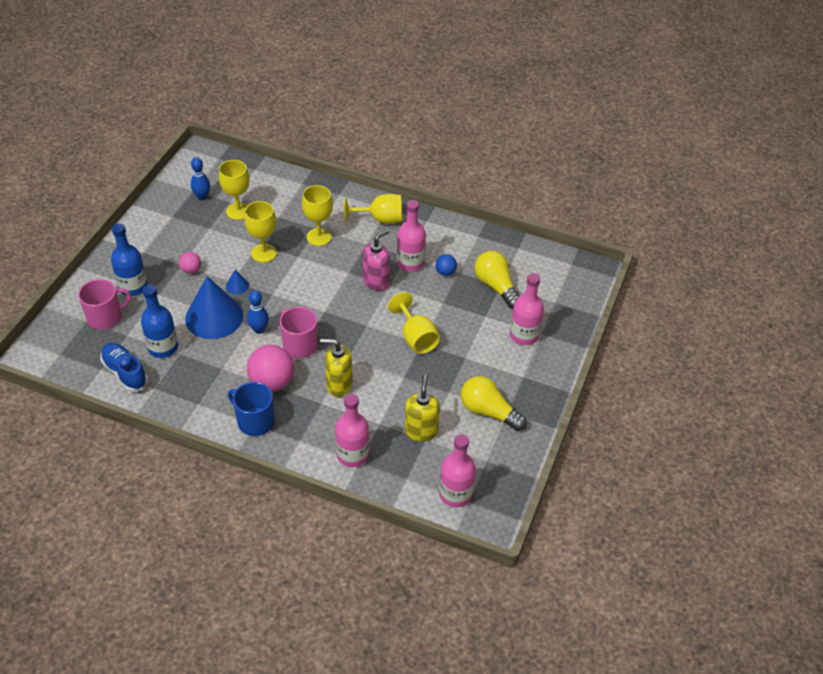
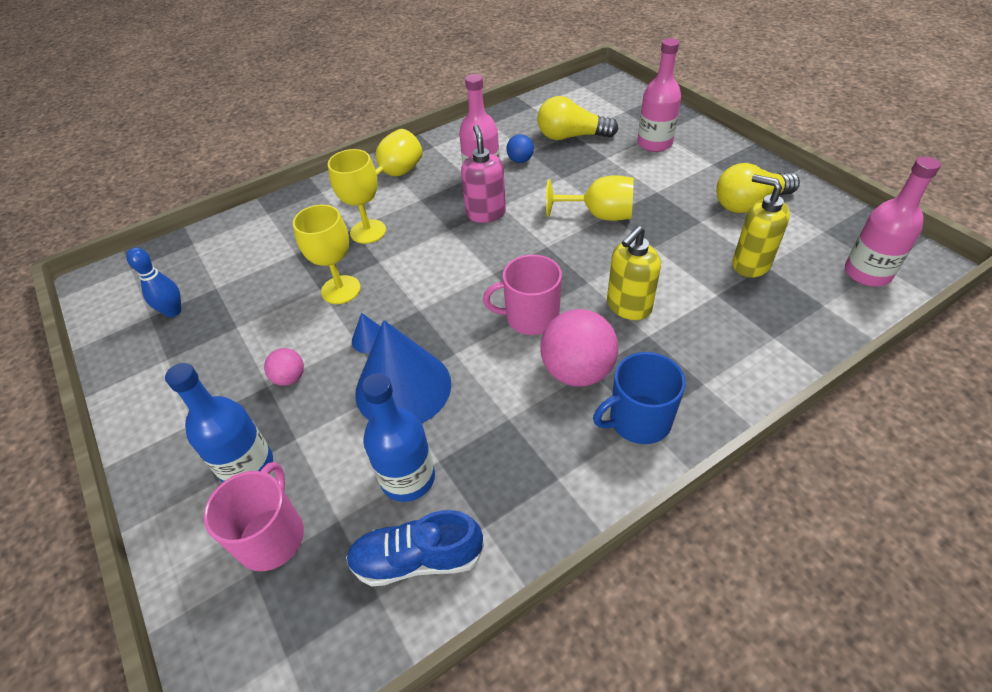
camera: 50 degrees left, 0 degrees up
yellow goblet [219,160,250,220] -> none
blue bowling pin [247,290,269,334] -> none
pink bottle [335,394,369,467] -> none

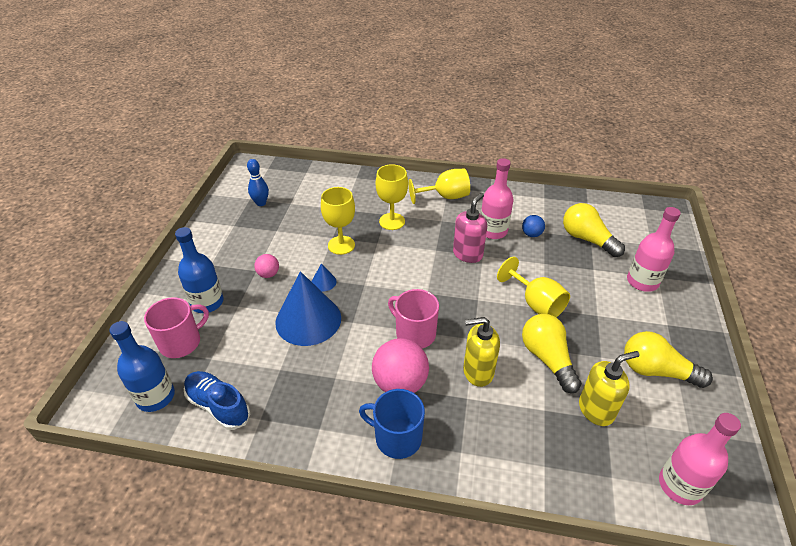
camera: 40 degrees right, 5 degrees down
blue bottle [362,373,435,502] -> blue bottle moved to [109,321,175,412]
yellow soap dispenser [732,174,790,278] -> yellow soap dispenser turned 75 degrees clockwise [579,351,640,426]
none -> yellow light bulb [522,314,582,393]

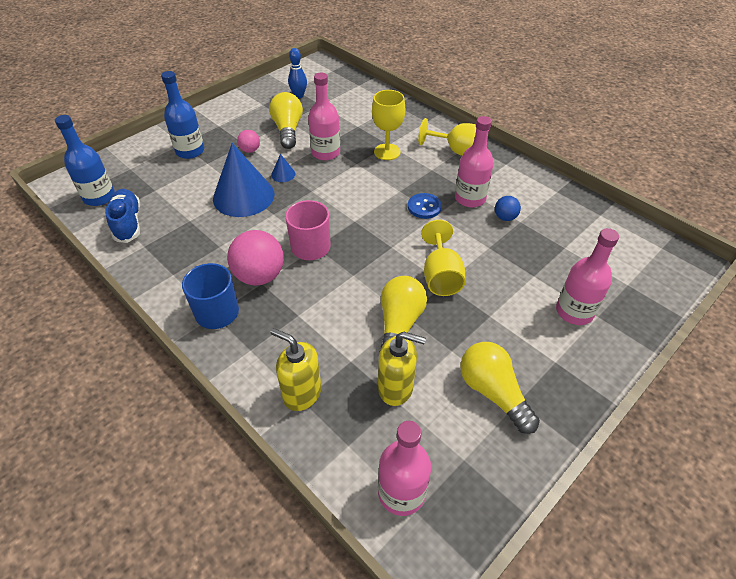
camera: 35 degrees right, 5 degrees up
pink mug [144,297,209,358] -> none
yellow goblet [321,187,355,255] -> pink bottle [308,73,340,161]
pink soap dispenser [453,193,487,263] -> blue button [408,193,442,219]
yellow soap dispenser [463,317,500,387] -> yellow soap dispenser moved to [270,328,321,411]
yellow light bulb [563,203,625,257] -> yellow light bulb moved to [269,92,303,149]

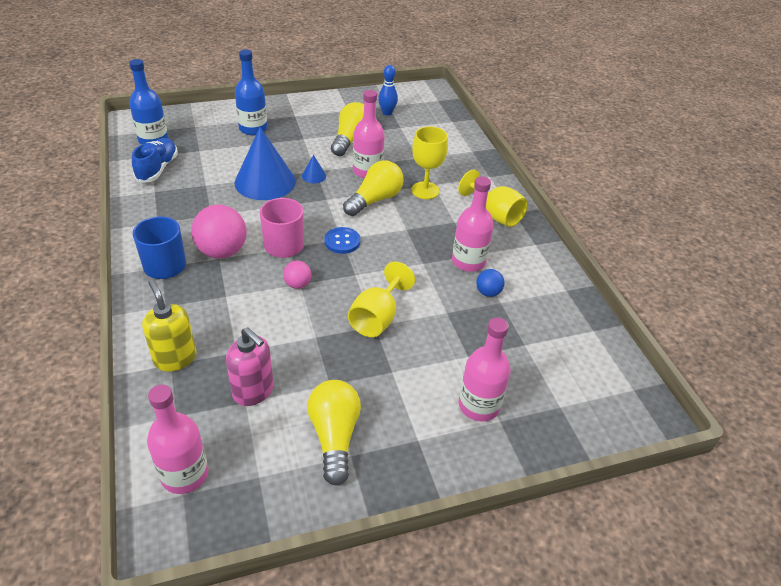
camera: 25 degrees right, 5 degrees down
pink ball [237,130,260,153] -> pink ball moved to [283,261,311,289]
yellow soap dispenser [378,332,426,406] -> pink soap dispenser [226,327,274,406]
yellow light bulb [379,276,427,353] -> yellow light bulb moved to [343,160,404,216]
blue button [408,193,442,219] -> blue button moved to [324,227,360,254]

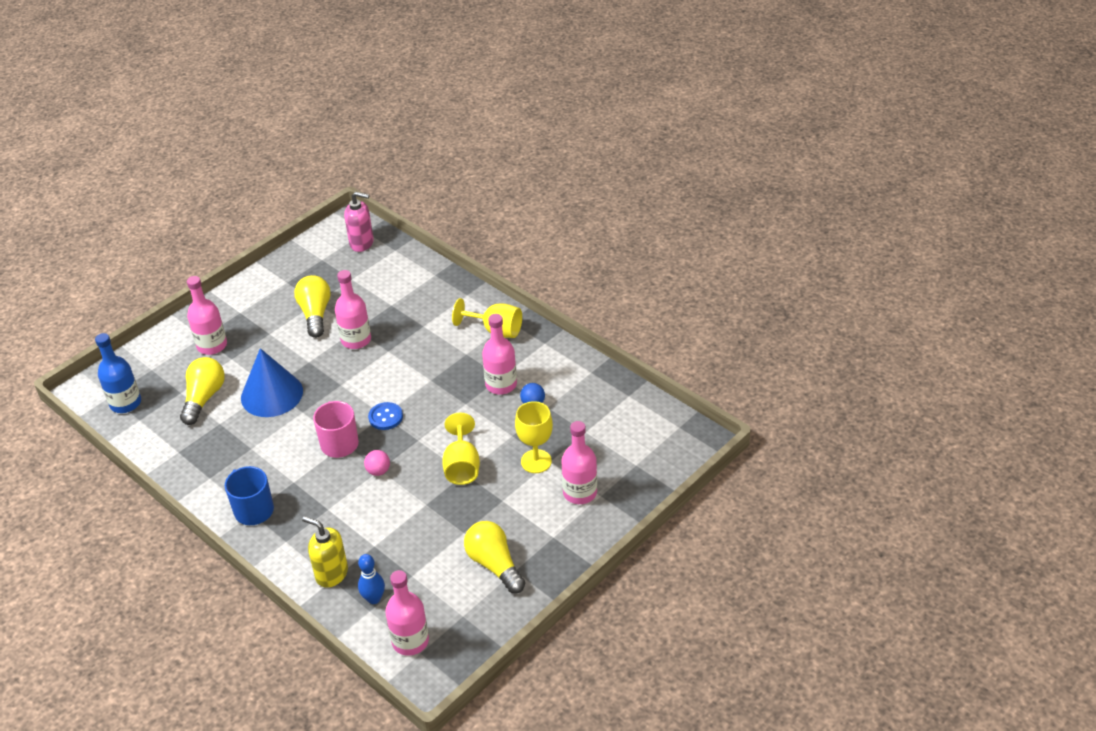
camera: 25 degrees left, 0 degrees up
blue shoe [132,138,178,183] -> none
pink ball [191,205,246,258] -> none
pink soap dispenser [226,327,274,406] -> pink soap dispenser moved to [344,191,374,252]
blue bottle [235,49,267,135] -> pink bottle [187,276,227,355]
blue cone [302,155,326,183] -> none
yellow light bulb [343,160,404,216] -> yellow light bulb moved to [180,357,225,425]
blue bowling pin [378,65,398,115] -> blue bowling pin moved to [358,554,385,604]
yellow goblet [411,126,448,199] -> yellow goblet moved to [515,401,553,473]

